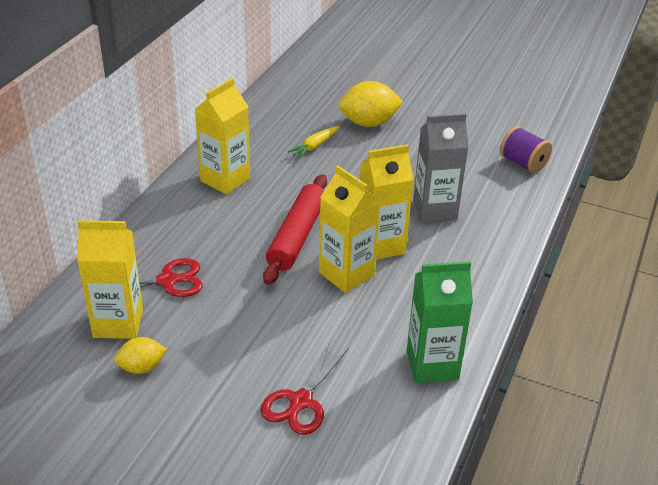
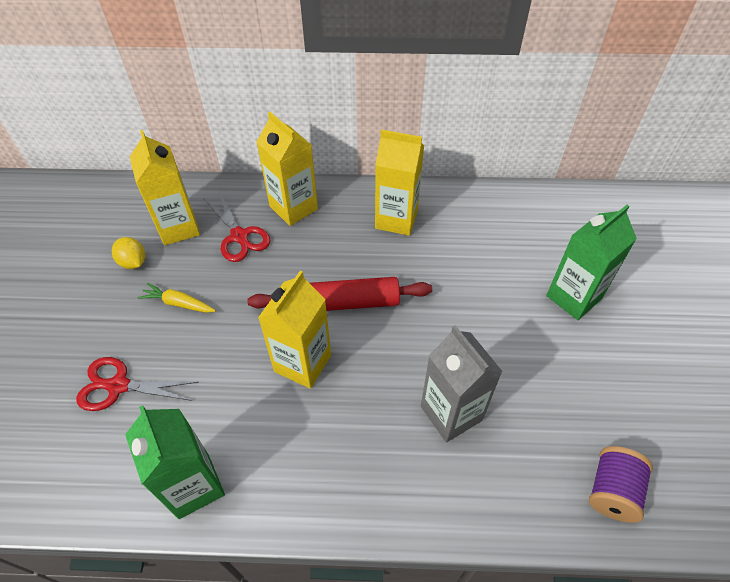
camera: 70 degrees right, 15 degrees up
yellow carrot [287,126,339,159] -> yellow carrot moved to [138,283,216,313]
yellow lemon [339,81,403,127] -> green carton [546,205,637,320]
yellow carton [360,145,414,260] -> yellow carton moved to [257,112,318,226]

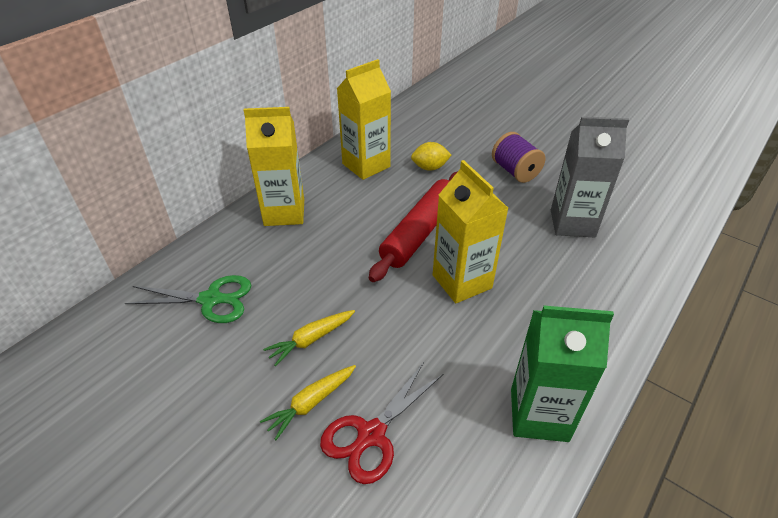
camera: 55 degrees left, 10 degrees down
yellow lemon [112,237,145,269] -> yellow lemon moved to [411,142,451,171]
yellow carton [130,130,200,245] -> green scissors [125,275,252,323]
red scissors [205,192,270,262] -> none
green carton [546,205,637,320] -> none
purple spool [589,446,653,523] -> purple spool moved to [492,132,545,183]
none -> yellow carrot [260,365,356,440]

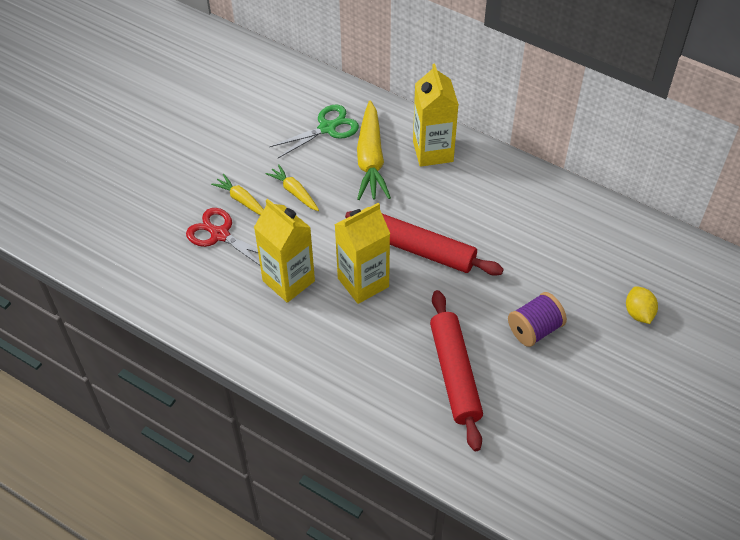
camera: 85 degrees right, 10 degrees up
green scissors [125,275,252,323] -> green scissors turned 120 degrees counterclockwise [269,104,359,158]
yellow carton [337,59,391,180] -> yellow carton moved to [254,199,315,303]
yellow lemon [411,142,451,171] -> yellow lemon moved to [626,286,658,324]
green carton [511,306,614,442] -> none
grey carton [551,117,629,237] -> red rolling pin [430,290,483,451]
none -> yellow carrot [357,101,391,200]

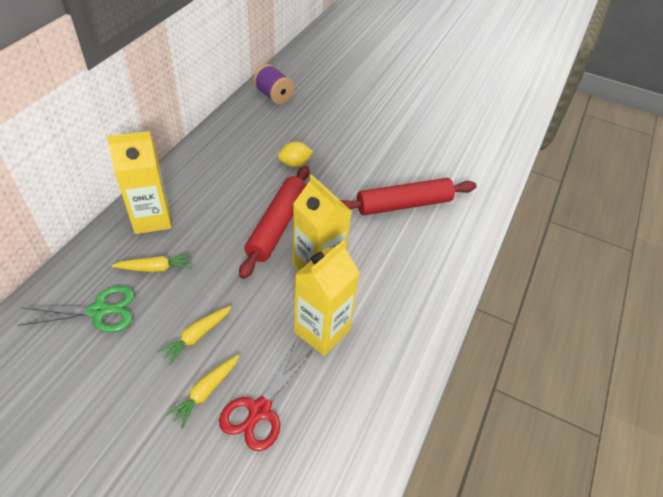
camera: 100 degrees left, 5 degrees down
green scissors [269,104,359,158] -> green scissors turned 120 degrees clockwise [18,286,135,332]
yellow carrot [357,101,391,200] -> yellow carrot [111,254,192,272], size x0.55
purple spool [508,292,567,347] -> purple spool moved to [253,64,294,104]
yellow lemon [626,286,658,324] -> yellow lemon moved to [278,142,313,167]

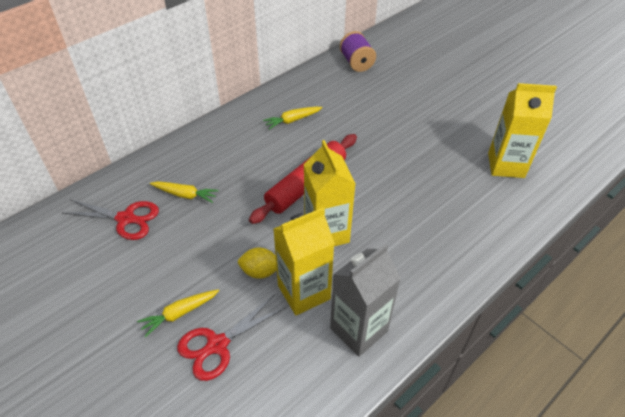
camera: 25 degrees right, 0 degrees up
green scissors [18,286,135,332] -> red scissors [63,199,159,240]
yellow carton [107,131,171,234] -> yellow carton moved to [488,83,557,178]
yellow carrot [157,306,231,365] -> yellow carrot moved to [263,107,322,130]
yellow lemon [278,142,313,167] -> yellow lemon moved to [238,248,277,279]
red rolling pin [340,178,477,215] -> none
none -> grey carton [330,244,401,357]

